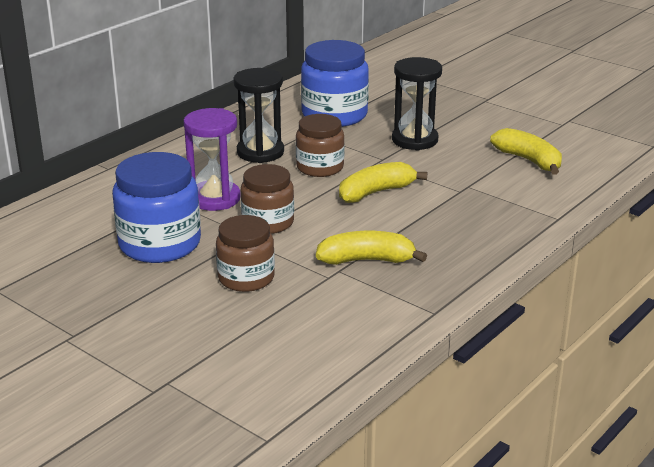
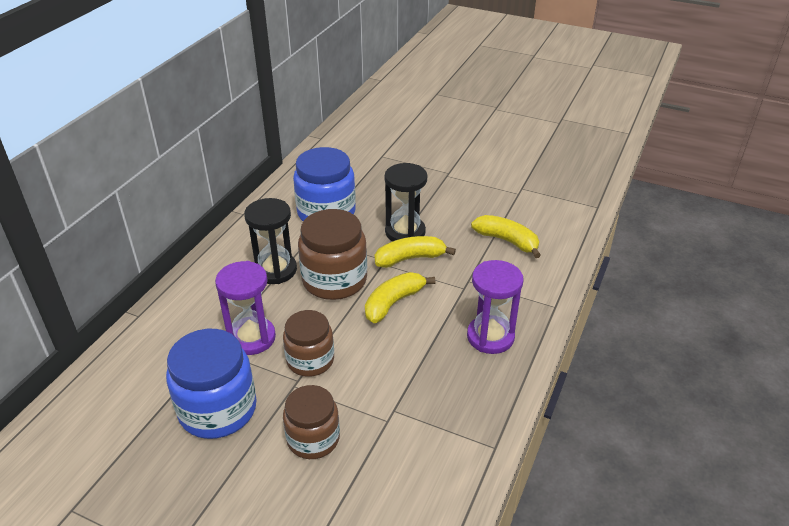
camera: 15 degrees left, 10 degrees up
brown jar [296,114,345,177] -> brown jar [298,209,367,300], size x1.52
yellow banana [316,231,427,265] -> yellow banana moved to [375,236,456,268]
none -> purple hourglass [467,260,523,354]

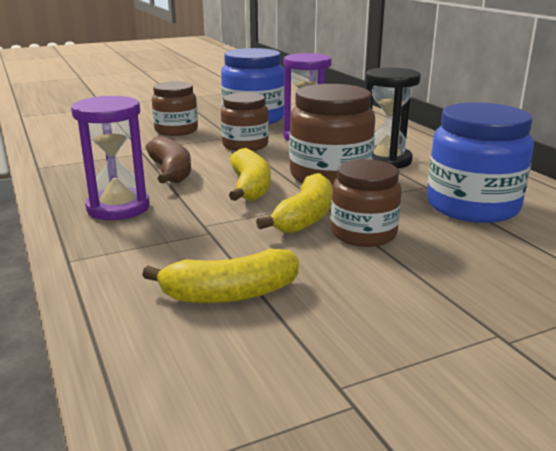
camera: 130 degrees right, 15 degrees down
black hourglass [385,163,427,241] -> brown jar [331,159,402,247]
none -> brown banana [145,136,191,183]

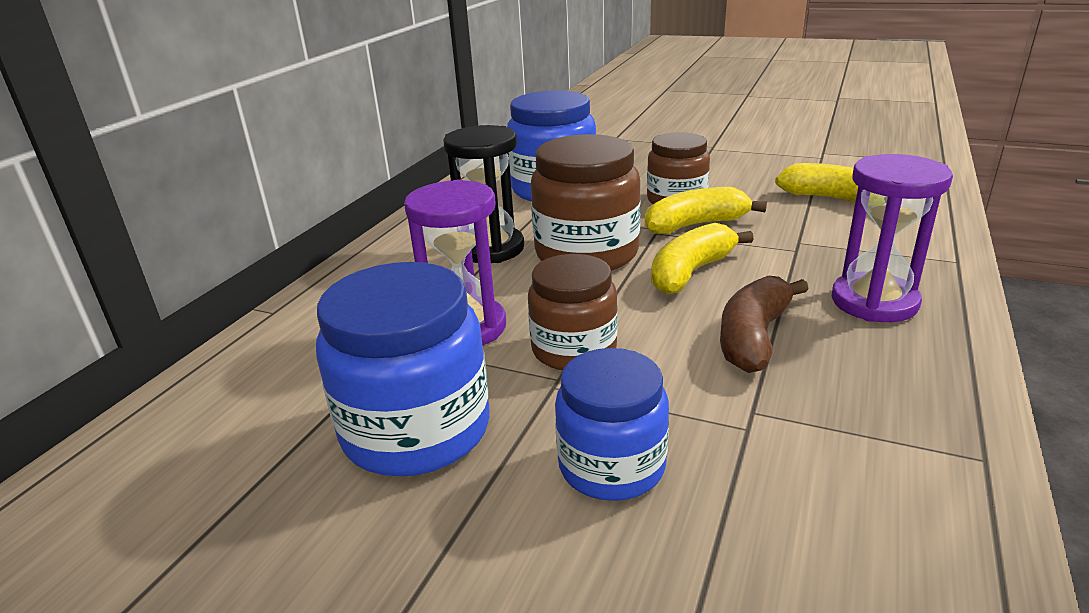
camera: 130 degrees left, 5 degrees up
brown jar [152,81,198,136] -> blue jar [555,348,669,501]

